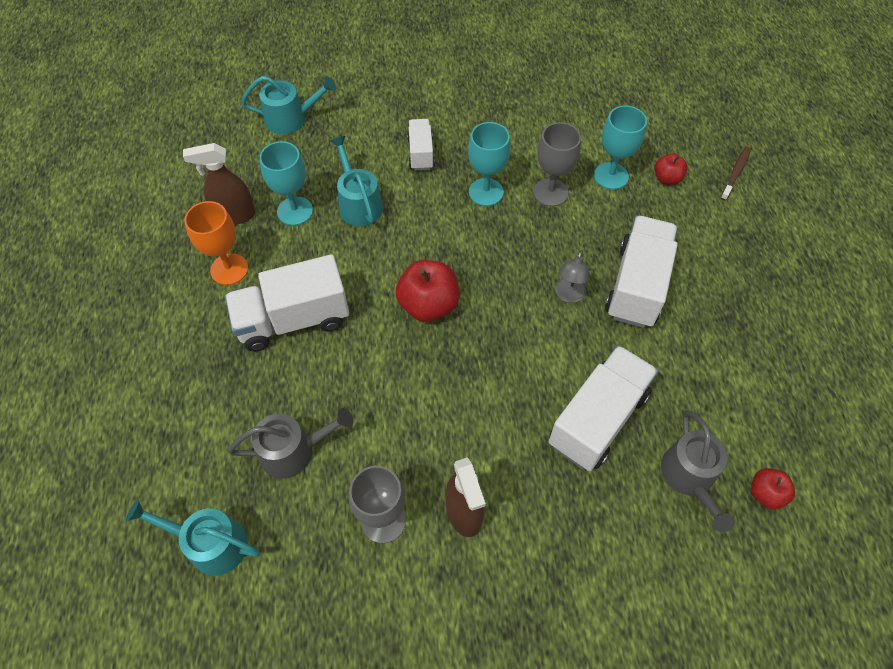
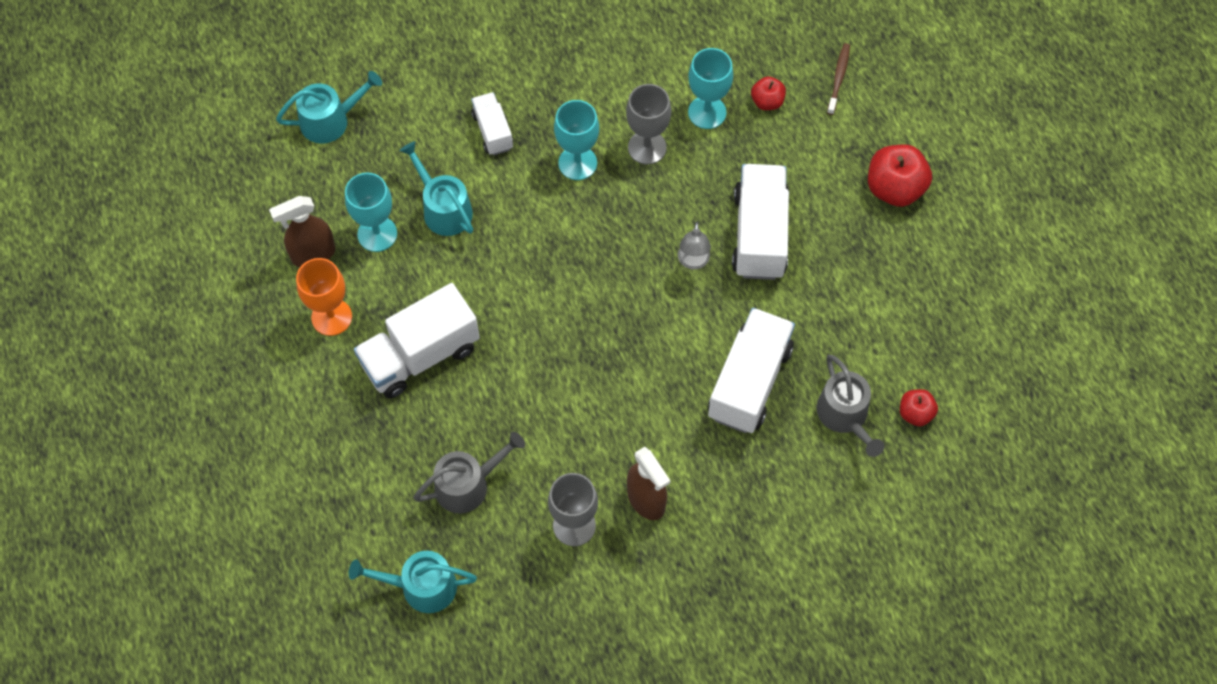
camera: 15 degrees left, 5 degrees up
red apple [396,260,459,322] -> red apple moved to [868,144,932,207]

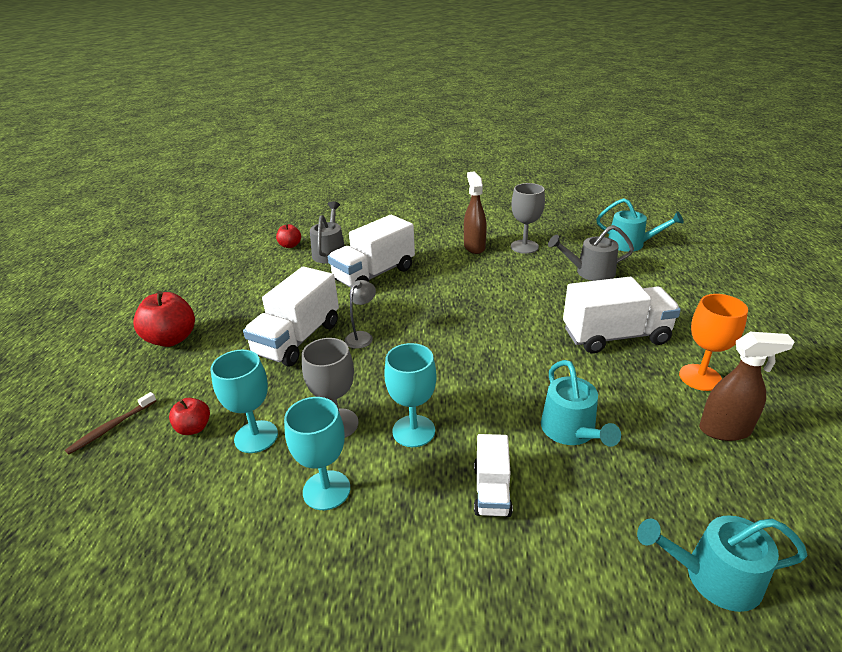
camera: 155 degrees left, 30 degrees down
turquoise goblet [345,173,397,252] -> turquoise goblet moved to [284,397,350,510]

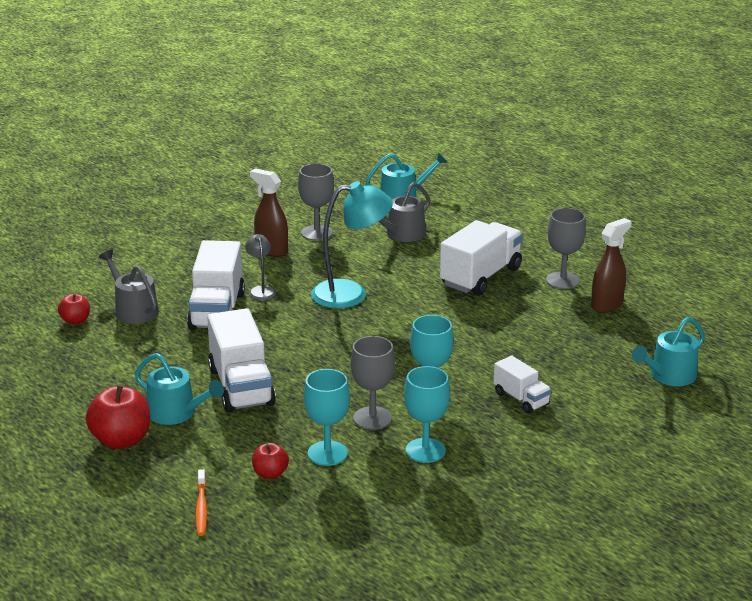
camera: 45 degrees left, 5 degrees down
brown toothbrush [65,392,157,455] -> orange toothbrush [195,469,207,536]
grey lamp [345,280,376,349] -> grey lamp moved to [245,234,276,300]
turquoise watering can [541,360,621,447] -> turquoise watering can moved to [135,353,224,425]
orange goblet [679,294,748,391] -> grey goblet [546,208,586,289]
none -> turquoise lamp [311,181,393,309]

